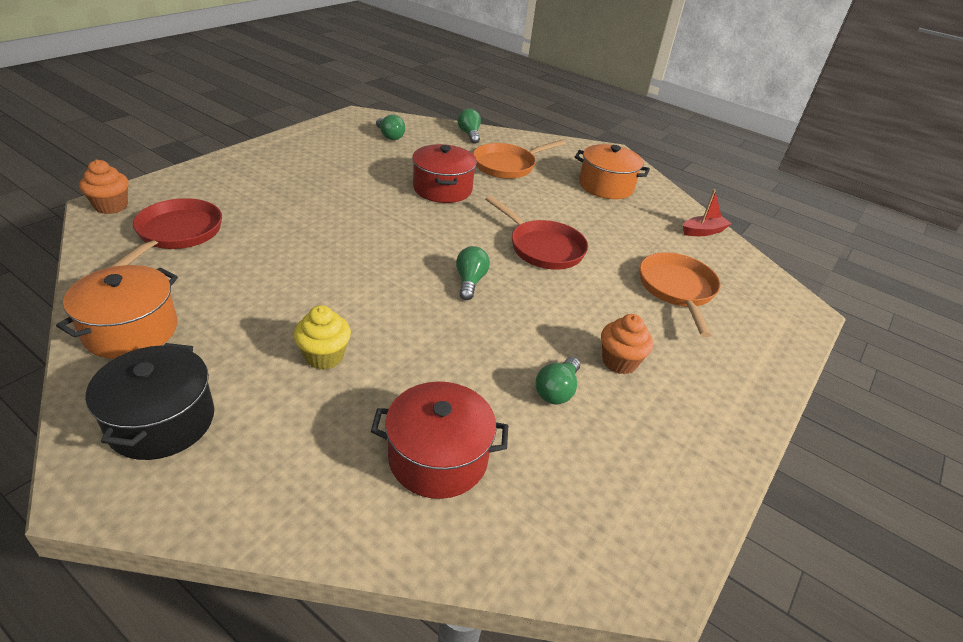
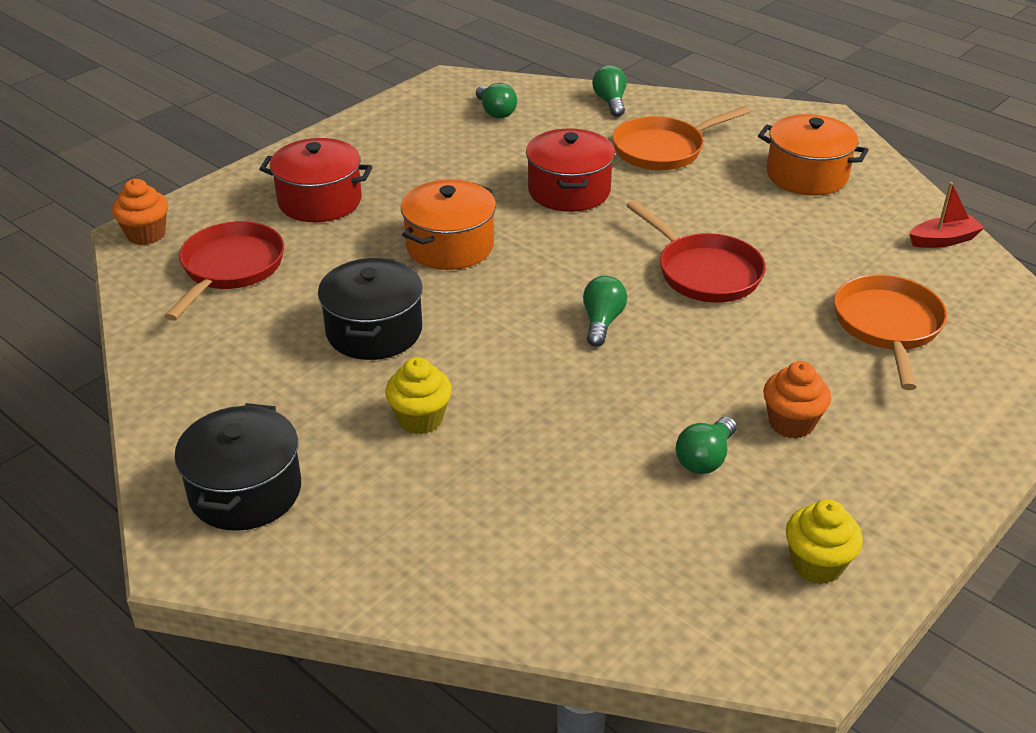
camera: 10 degrees right, 0 degrees up
orange pot [56,265,178,359] -> orange pot moved to [401,179,496,270]
red pot [371,382,508,499] -> red pot moved to [259,138,372,222]
none -> black pot [318,258,423,360]
none -> yellow cupcake [786,499,863,584]

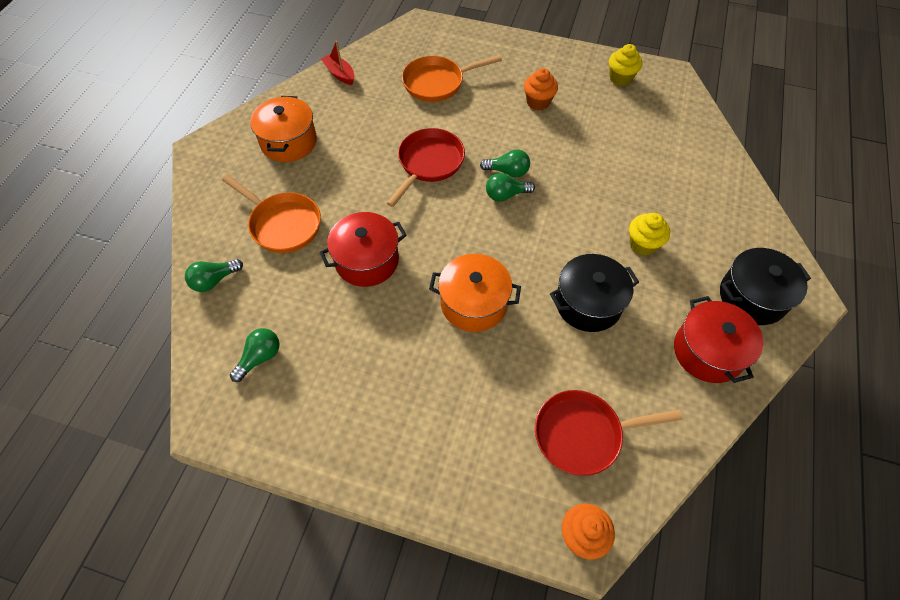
camera: 115 degrees left, 20 degrees up
red pot [259,138,372,222] -> red pot moved to [674,296,763,383]
green light bulb [676,416,737,474] -> green light bulb moved to [480,149,530,177]

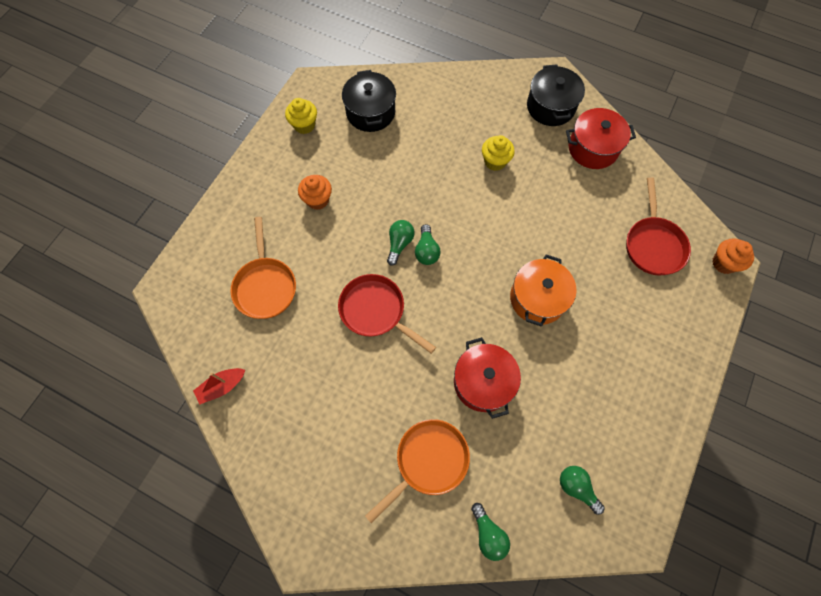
camera: 80 degrees left, 10 degrees up
orange pot [250,96,317,162] -> none
black pot [550,254,639,332] -> black pot moved to [342,70,396,132]

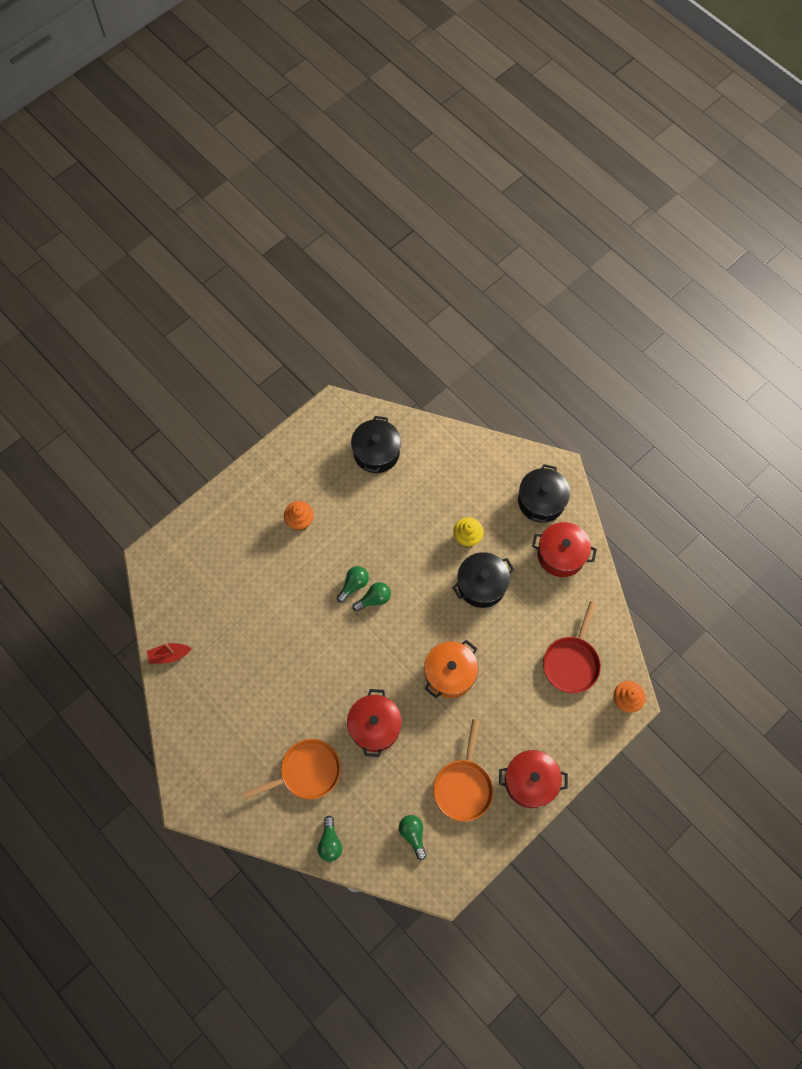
camera: 20 degrees right, 0 degrees up
orange pan [230,217,296,319] -> orange pan moved to [433,719,494,822]
yellow cupcake [285,98,317,134] -> none
red pan [338,274,436,354] -> none
green light bulb [415,224,441,265] -> green light bulb turned 135 degrees counterclockwise [352,582,391,611]
none -> black pot [452,552,515,608]
none -> red pot [499,750,568,808]

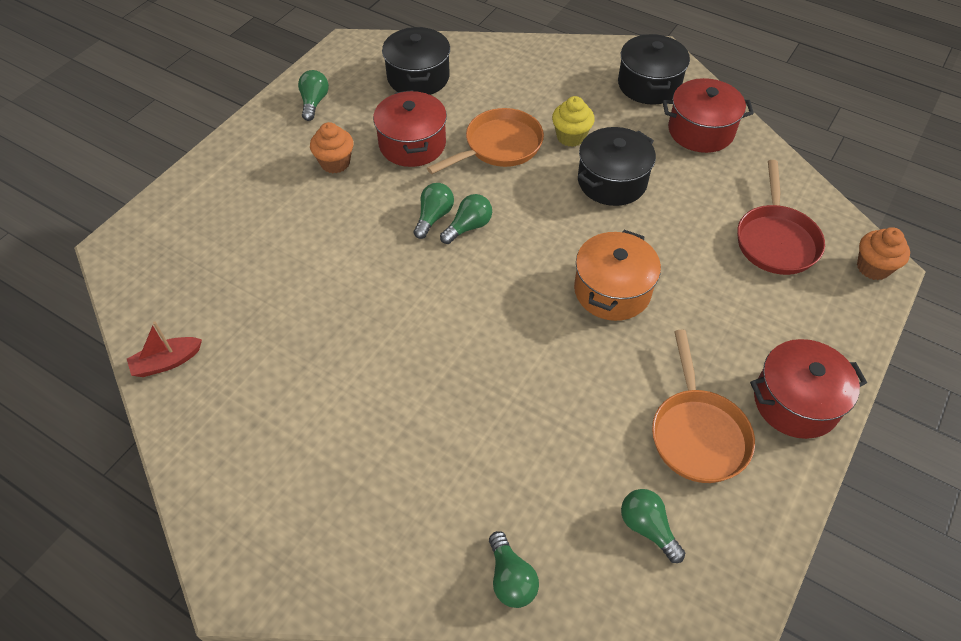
camera: 15 degrees left, 15 degrees down
orange pan [242,739,341,800] -> orange pan moved to [427,108,544,174]
red pot [347,689,402,757] -> red pot moved to [373,90,447,167]
none -> green light bulb [298,70,329,121]

